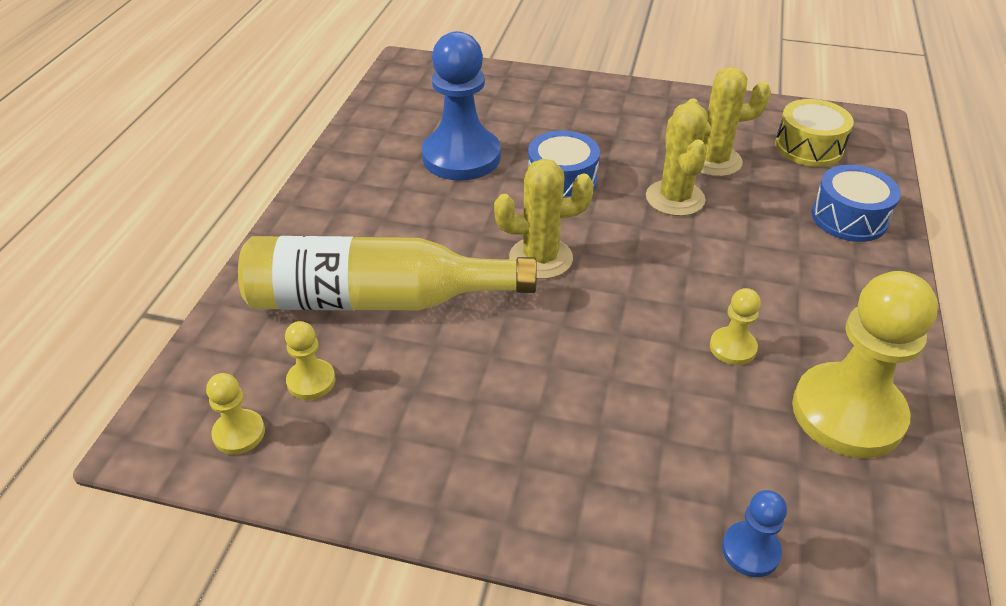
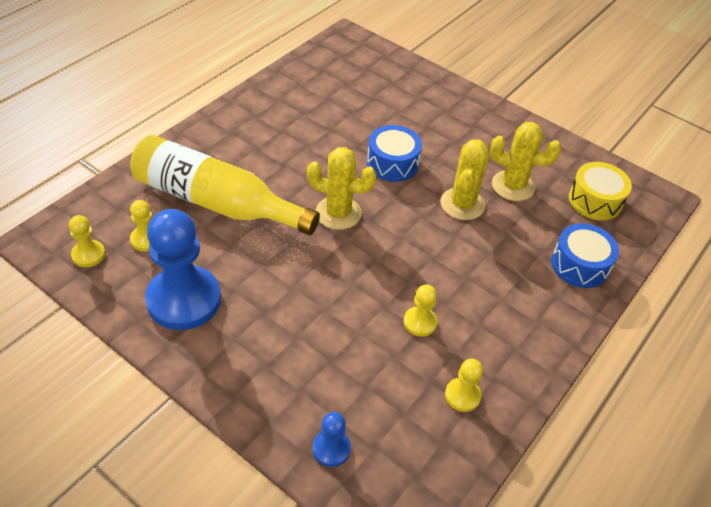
camera: 20 degrees right, 5 degrees up
blue pawn [422,31,501,181] -> blue pawn moved to [145,209,221,330]
yellow pawn [792,271,938,458] -> yellow pawn [445,359,483,412], size x0.46

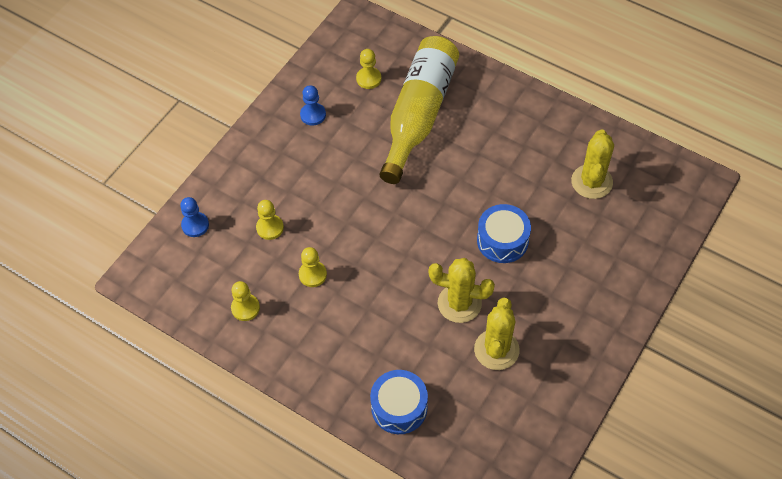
camera: 90 degrees right, 10 degrees up
yellow pawn [69,215,105,267] -> yellow pawn moved to [256,200,284,240]
blue pawn [145,209,221,330] -> blue pawn [300,85,326,126], size x0.46
yellow cactus [307,147,376,230] -> yellow cactus moved to [571,129,614,199]
yellow drum [569,162,632,220] -> none

